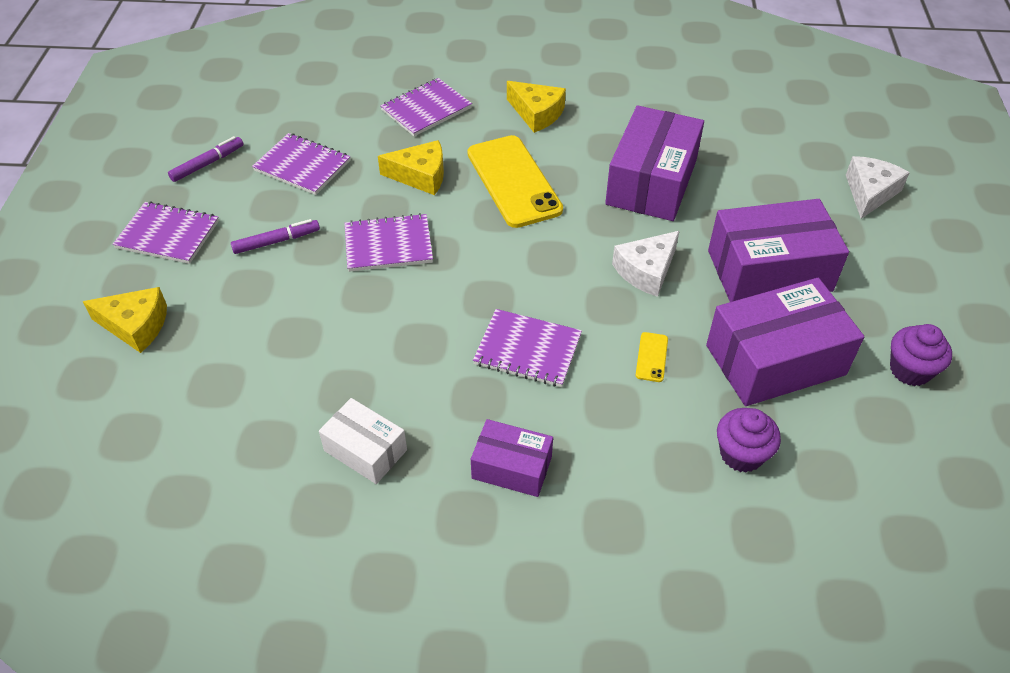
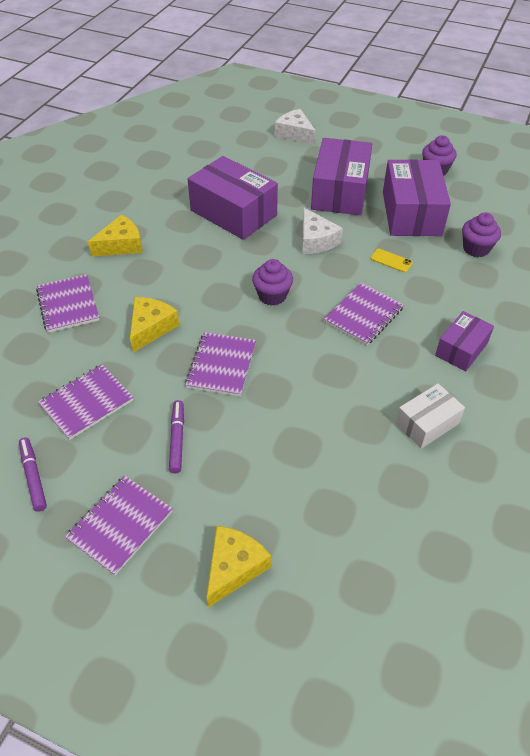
camera: 70 degrees left, 0 degrees up
yellow phone [467,135,563,228] -> none
none -> purple cupcake [252,259,293,306]

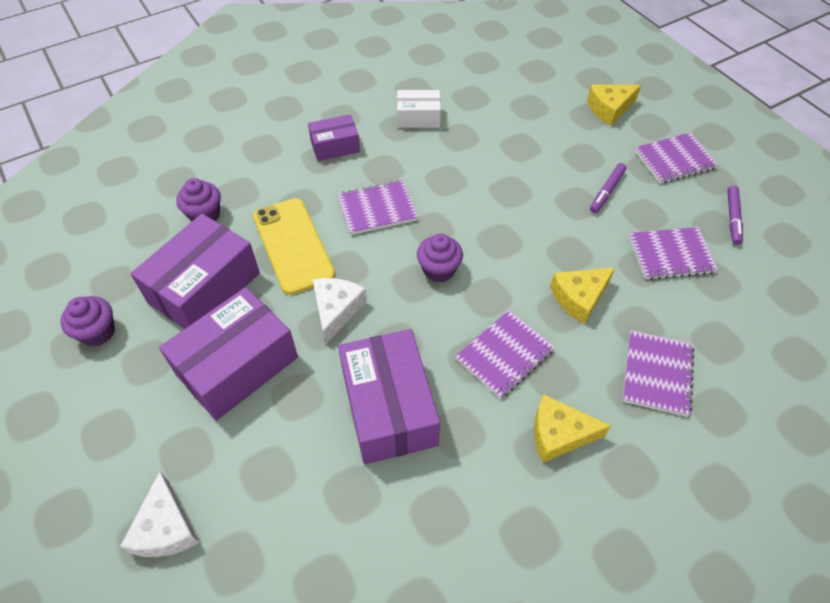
camera: 145 degrees left, 5 degrees up
purple notebook [185,332,256,396] -> purple notebook moved to [455,310,555,399]
yellow phone [370,249,413,273] -> yellow phone [253,198,335,295], size x2.50

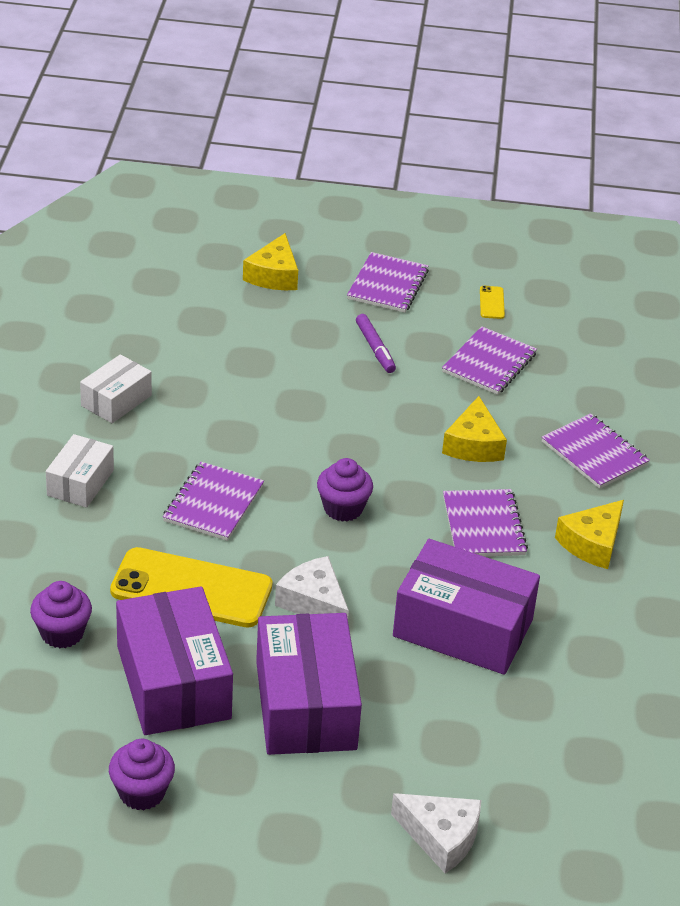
camera: 55 degrees left, 15 degrees down
purple box [308,114,360,161] -> white box [46,434,114,508]
purple marker [727,185,743,245] -> yellow phone [480,286,505,319]

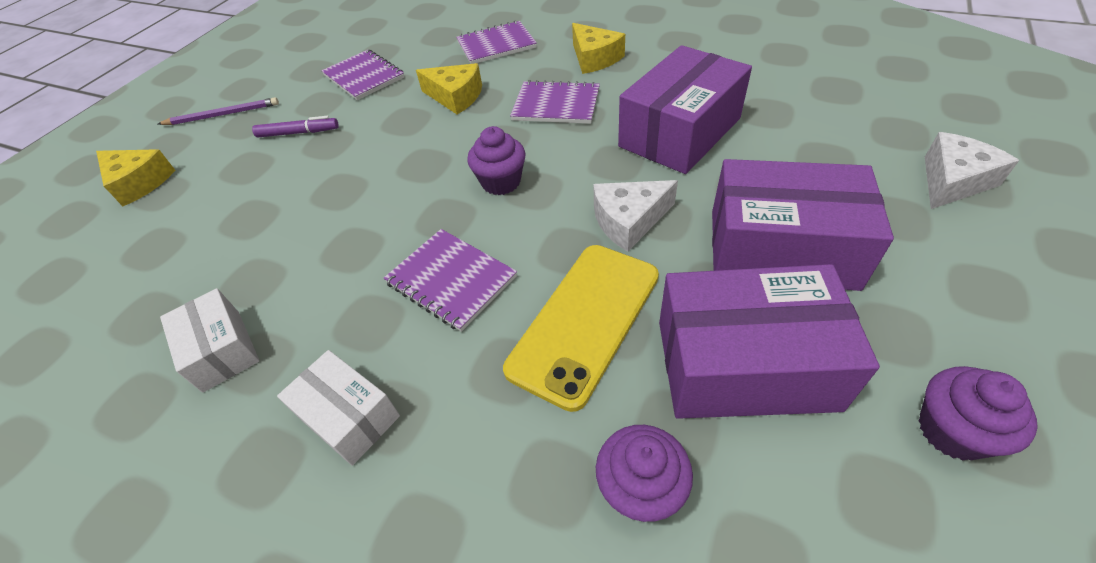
camera: 65 degrees left, 10 degrees up
purple notebook [347,252,429,313] -> purple pencil [158,97,279,125]
yellow phone [480,286,505,319] -> none

